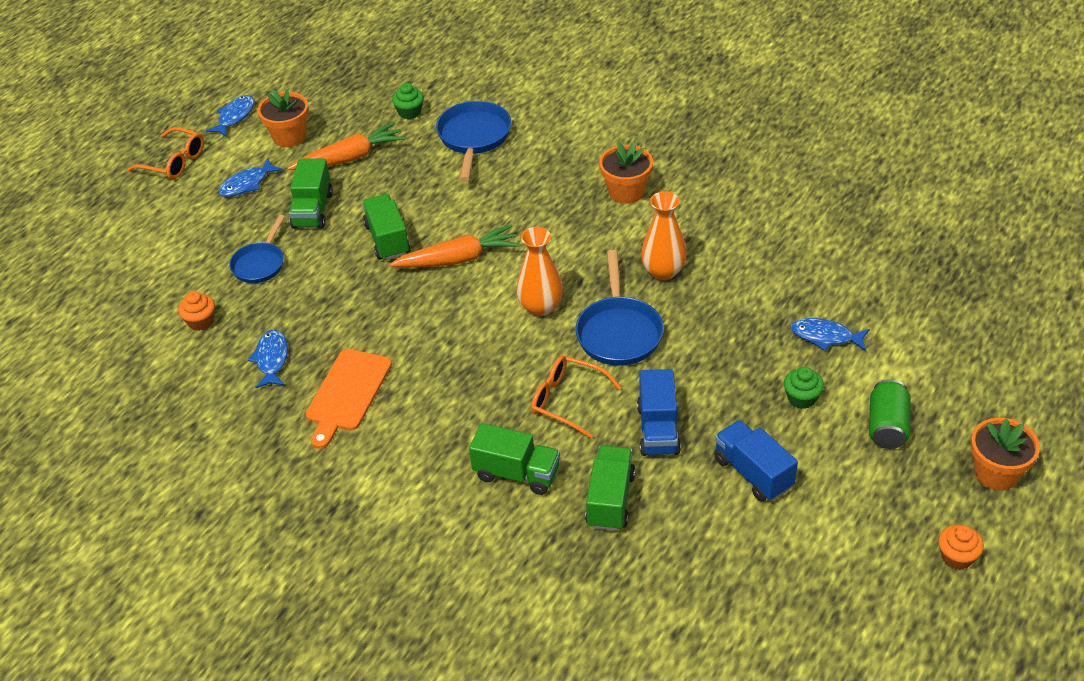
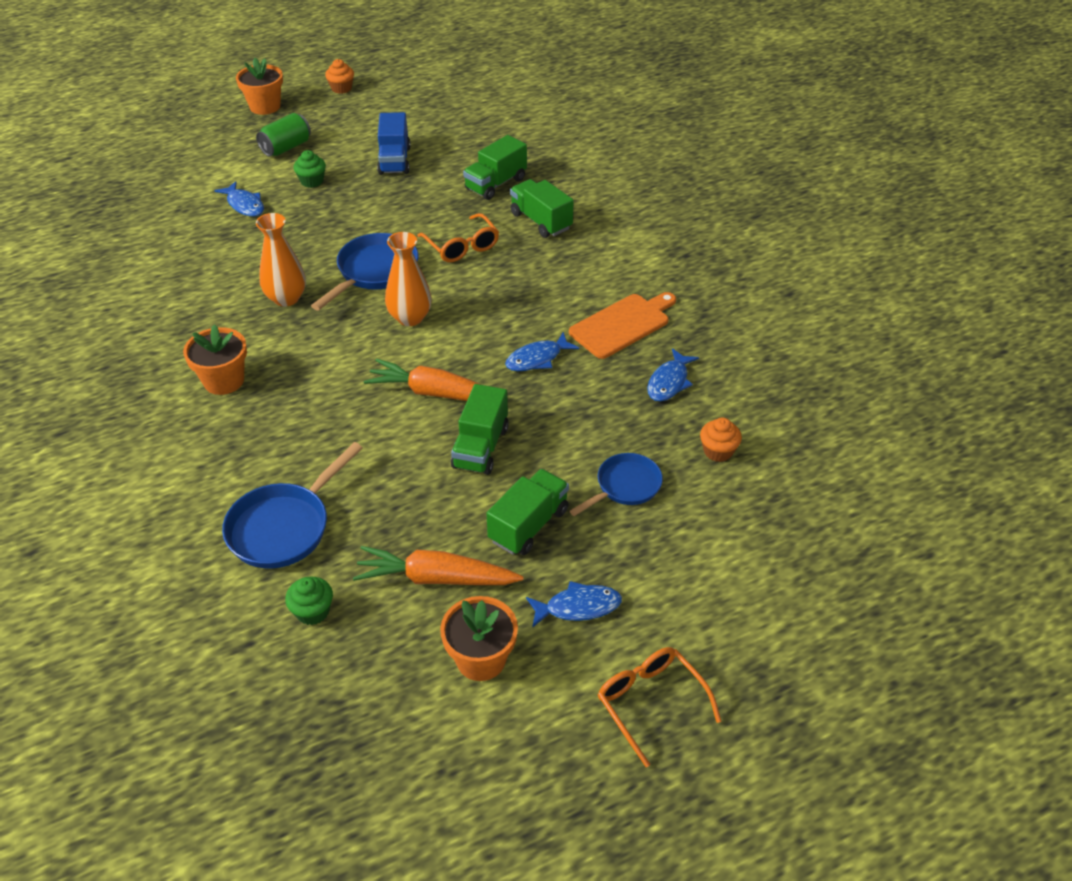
camera: 150 degrees left, 0 degrees up
blue fish [206,95,255,137] -> blue fish moved to [505,332,579,371]
blue truck [637,369,681,456] -> none

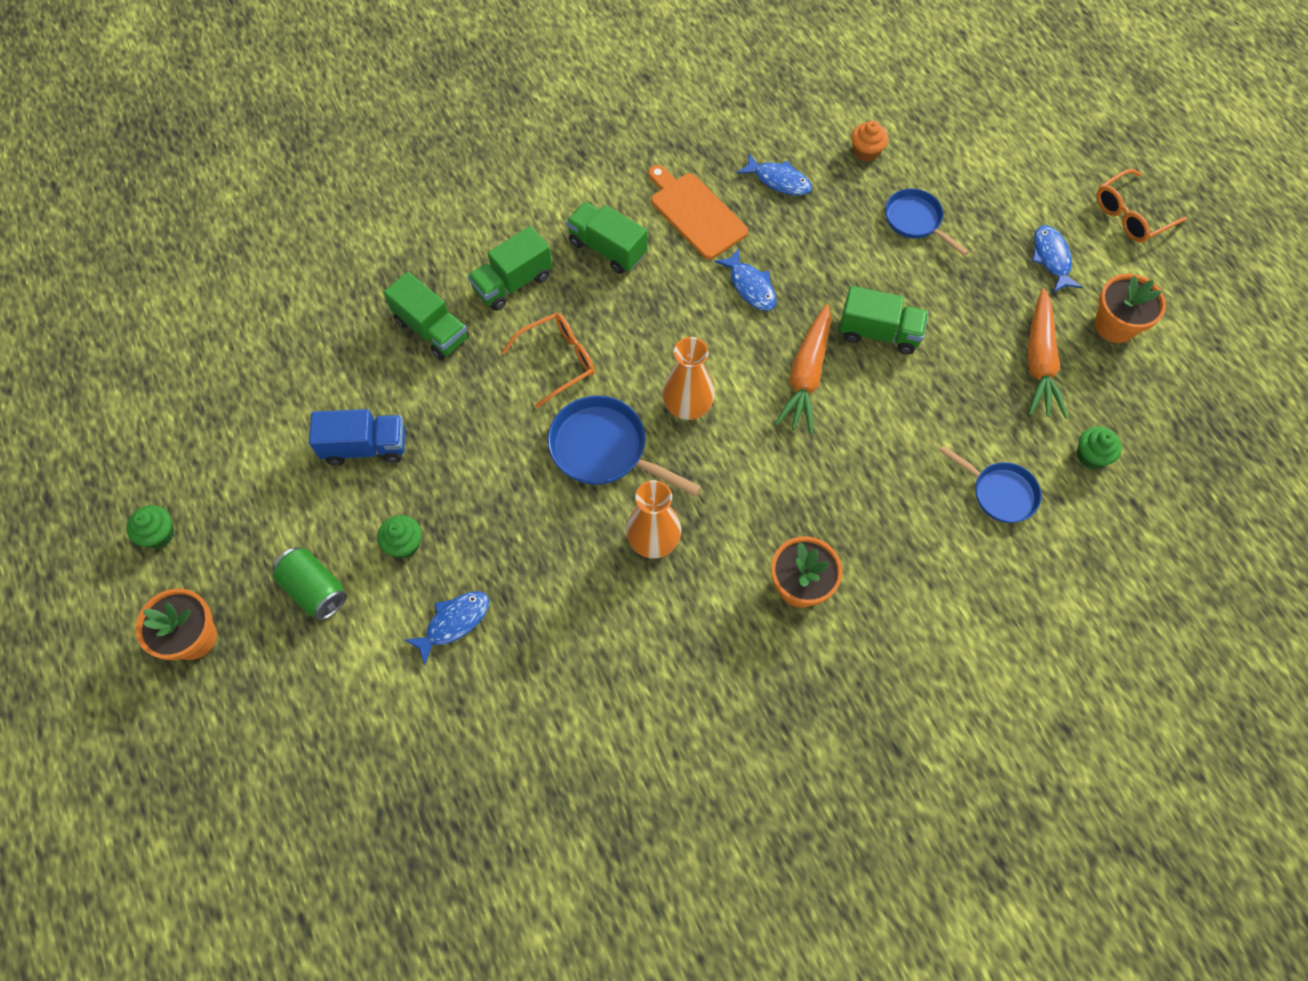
camera: 90 degrees left, 20 degrees up
blue pan [222,442,363,569] -> blue pan [940,445,1041,523], size x0.66
orange cupcake [325,59,354,94] -> green cupcake [126,505,174,548]
green truck [486,469,569,555] -> green truck moved to [566,201,647,274]

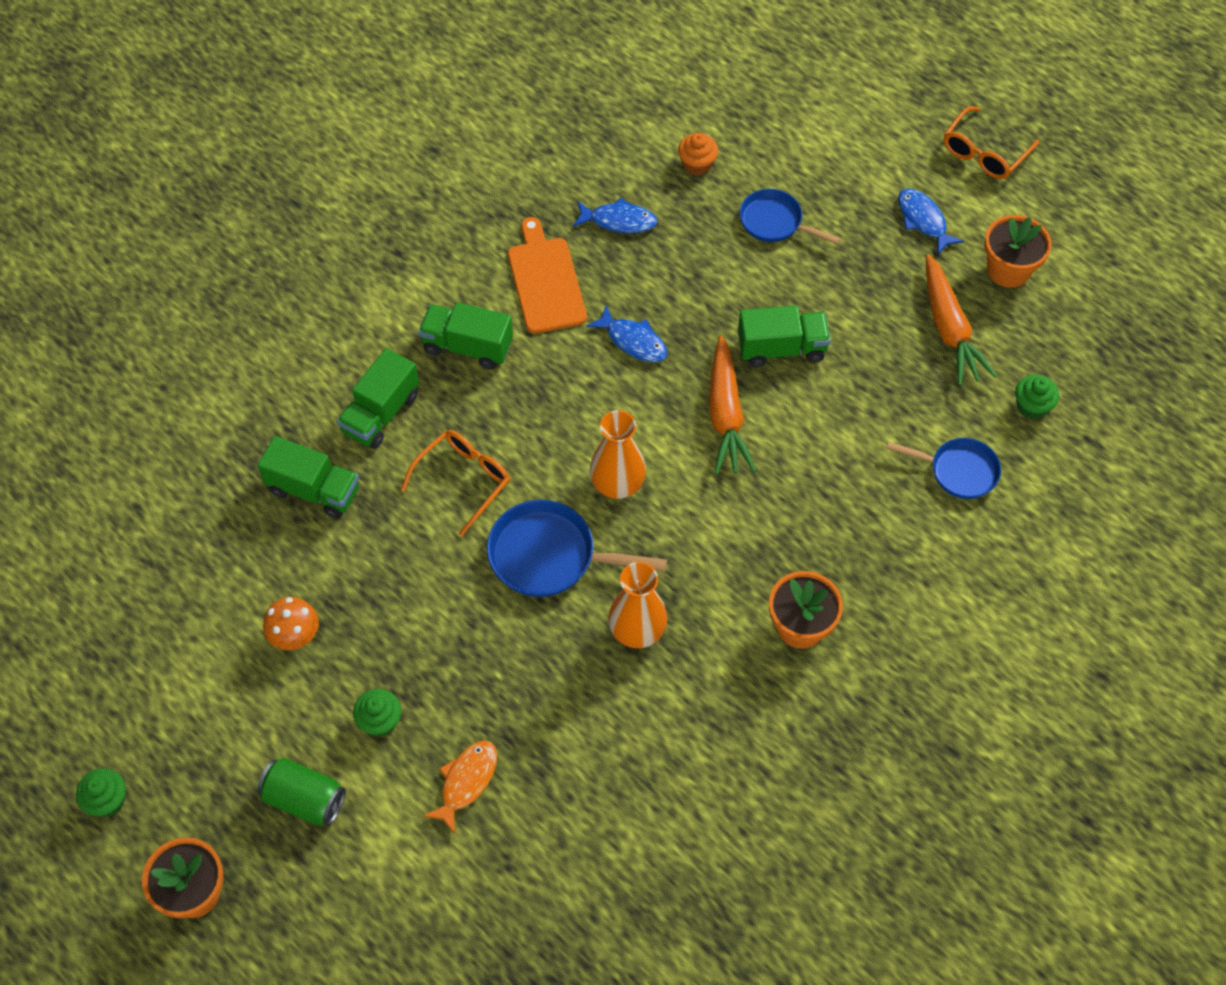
camera: 20 degrees left, 5 degrees down
blue truck [309,409,405,465] -> orange mushroom [263,597,319,650]
blue fish [405,591,489,666] -> orange fish [423,740,497,834]
orange cutting board [648,165,748,259] -> orange cutting board turned 45 degrees clockwise [508,217,587,334]

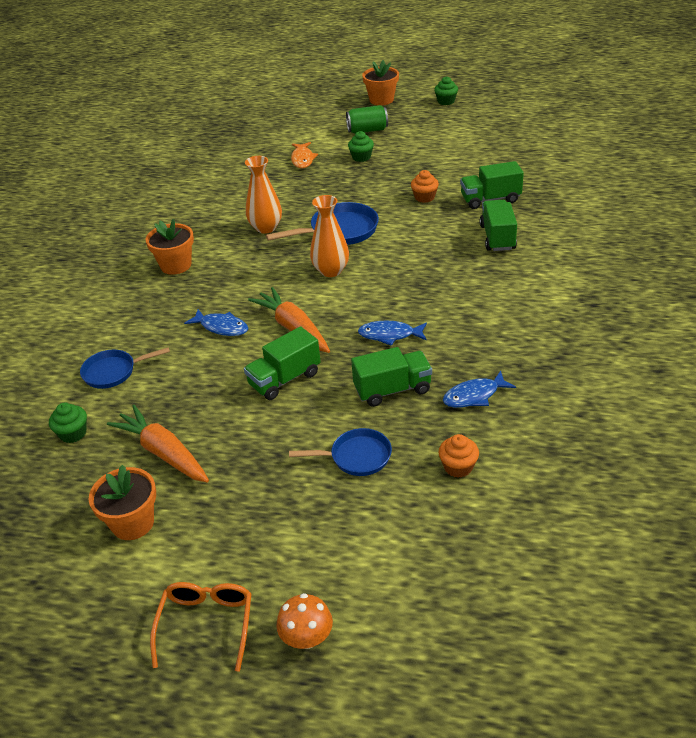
camera: 150 degrees right, 20 degrees down
orange mushroom [263,597,319,650] -> orange mushroom moved to [276,593,333,649]
orange glasses [401,430,510,536] -> none
green truck [418,302,513,369] -> green truck moved to [351,347,432,407]
orange cutting board [508,217,587,334] -> none
blue fish [898,188,964,255] -> blue fish moved to [184,309,248,336]
none -> orange cupcake [411,170,439,203]

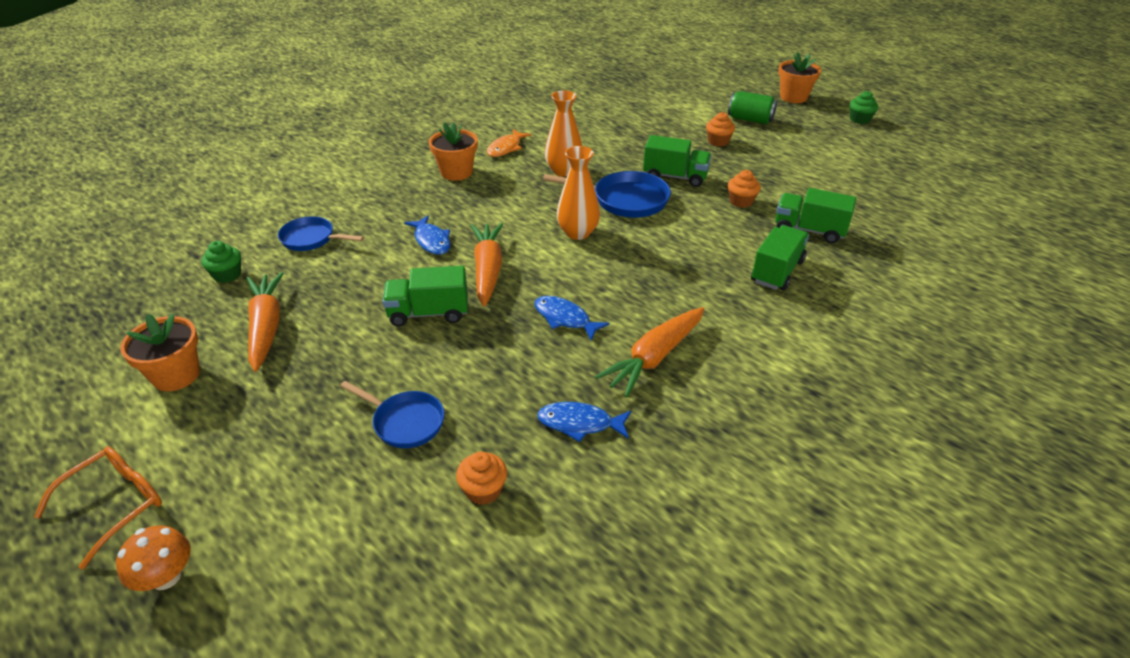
camera: 30 degrees right, 0 degrees up
orange fish [291,142,318,168] -> orange fish moved to [487,129,531,157]
green cupcake [348,131,374,162] -> orange cupcake [706,112,735,147]
green truck [351,347,432,407] -> green truck moved to [643,135,711,187]
none -> orange carrot [595,307,705,397]

